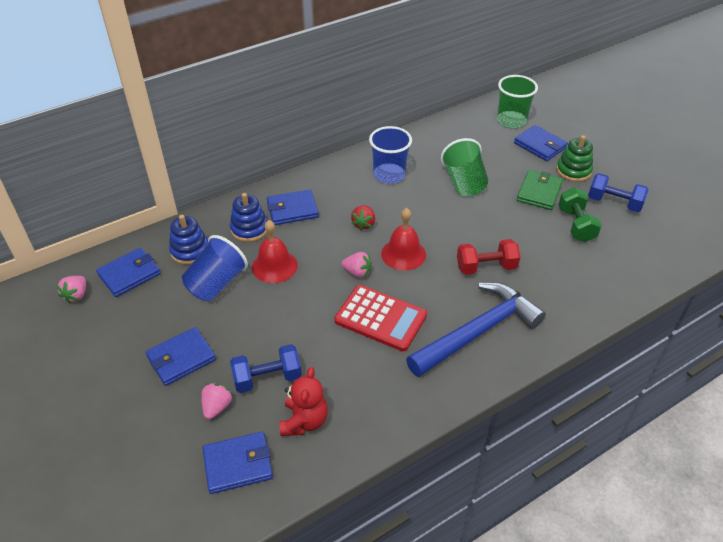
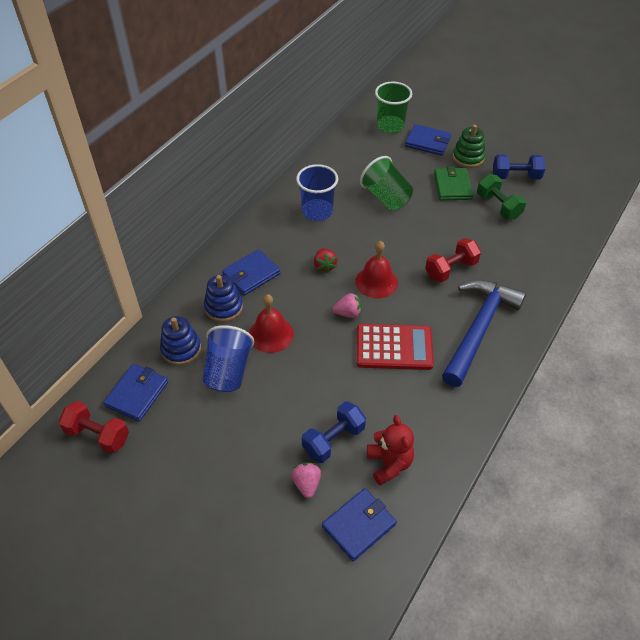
camera: 25 degrees left, 5 degrees up
pink strawberry [56,276,86,303] -> red dumbbell [59,401,129,454]
blue wallet [146,327,216,386] -> none

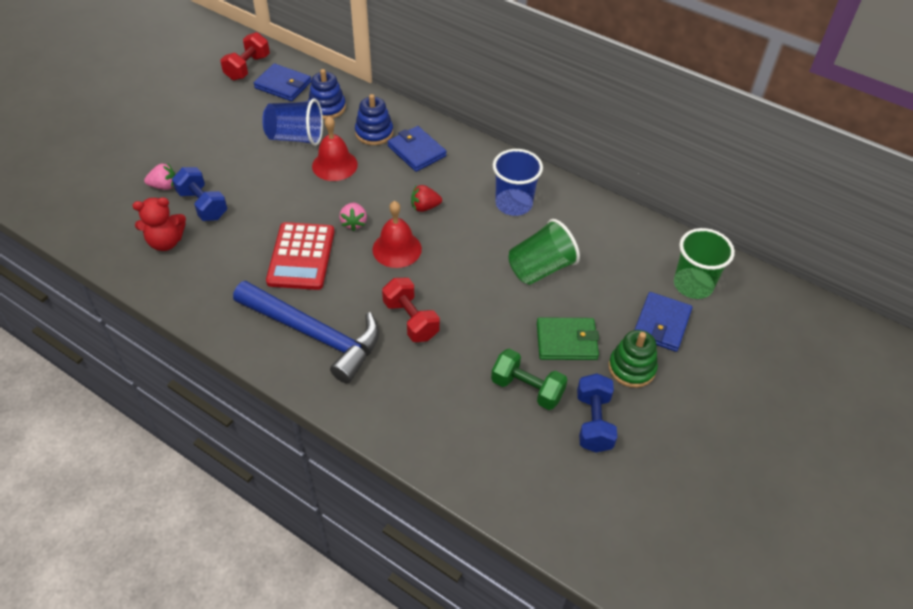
camera: 90 degrees right, 0 degrees up
blue wallet [322,488,397,561] -> none
green dumbbell [477,174,526,220] -> green dumbbell turned 60 degrees clockwise [491,348,567,410]

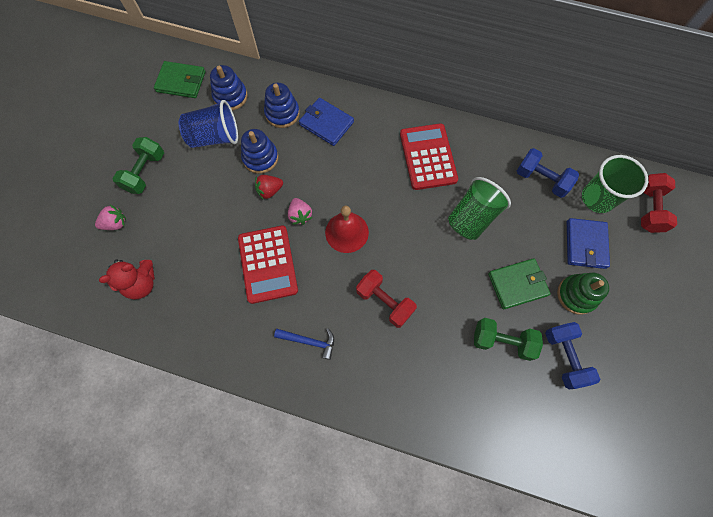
camera: 15 degrees left, 20 degrees up
blue dumbbell [172,167,227,221] -> blue dumbbell moved to [517,148,579,198]
red dumbbell [220,32,270,81] -> red dumbbell moved to [641,173,677,233]
blue hammer [233,281,379,383] -> blue hammer [274,328,334,360], size x0.43
blue wallet [254,63,311,101] -> green wallet [154,61,206,98]
red bell [312,116,358,181] -> blue stacking toy [241,129,278,174]
red strawberry [411,185,442,212] -> red strawberry moved to [255,175,283,199]
blue cup [493,149,543,216] -> red calculator [400,123,458,190]
none -> green dumbbell [113,137,164,194]

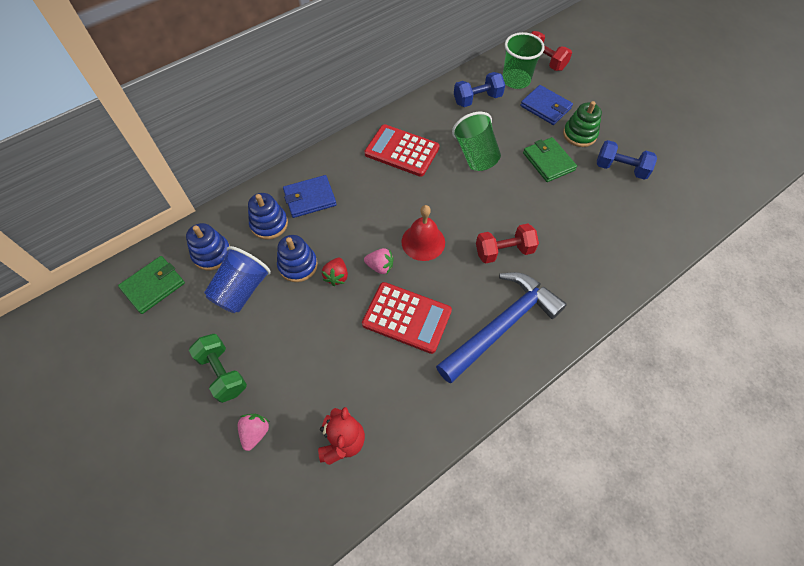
camera: 55 degrees left, 10 degrees down
blue hammer [274,328,334,360] -> blue hammer [436,272,567,383], size x2.32
green dumbbell [474,318,543,361] -> none
green wallet [488,258,551,309] -> green wallet turned 45 degrees counterclockwise [523,137,577,182]

